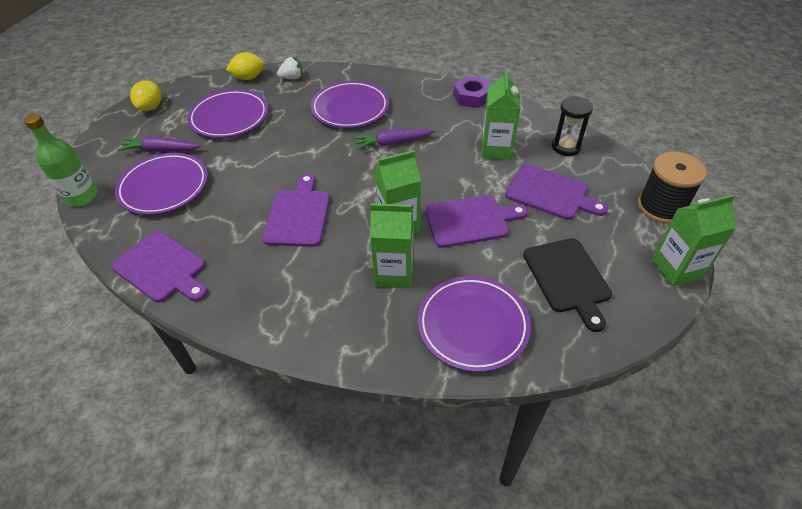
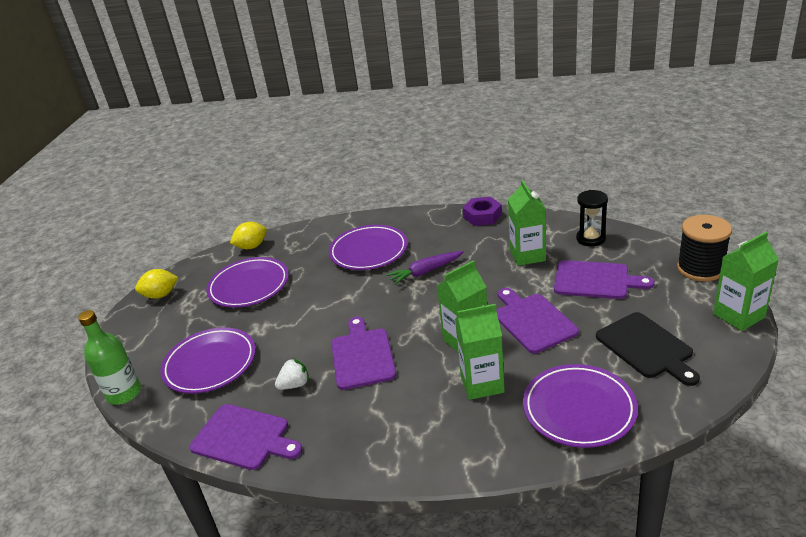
camera: 10 degrees left, 15 degrees down
purple carrot [117,137,201,152] -> none
yellow lemon [130,80,162,111] -> yellow lemon turned 75 degrees clockwise [135,269,178,299]
white strawberry [277,57,302,79] -> white strawberry moved to [275,358,309,390]
purple cutting board [425,195,528,248] -> purple cutting board turned 90 degrees counterclockwise [496,288,579,353]

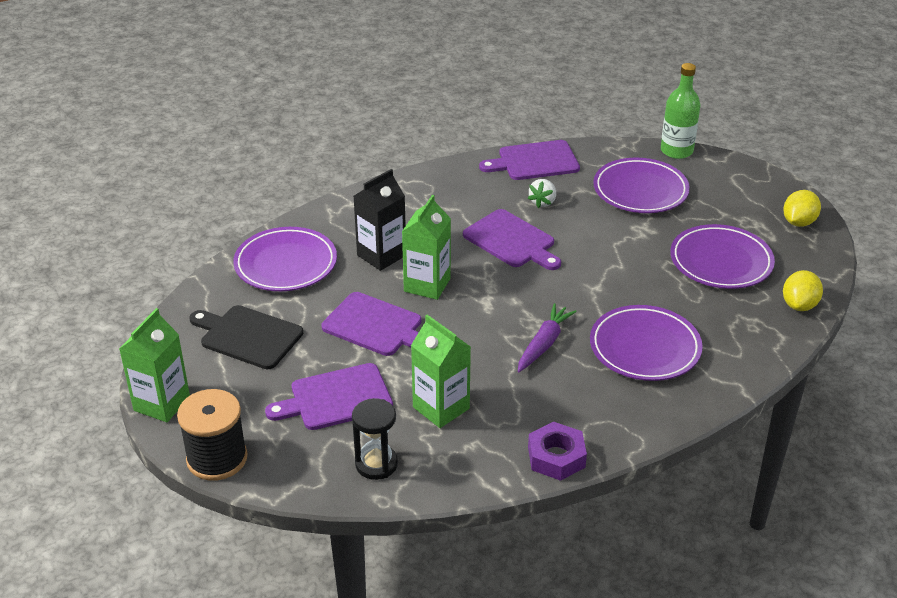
camera: 140 degrees right, 5 degrees up
green carton [455,304,505,400] -> black carton [354,169,406,271]

